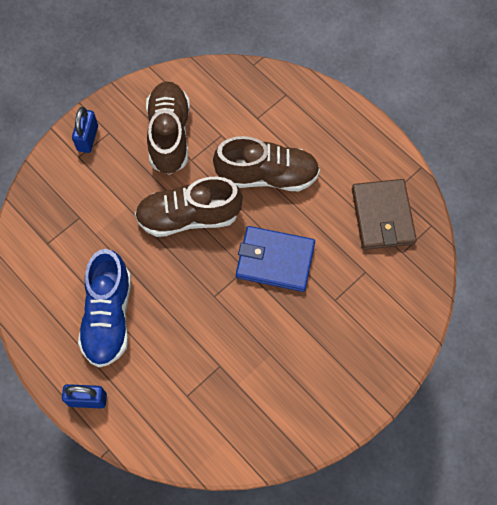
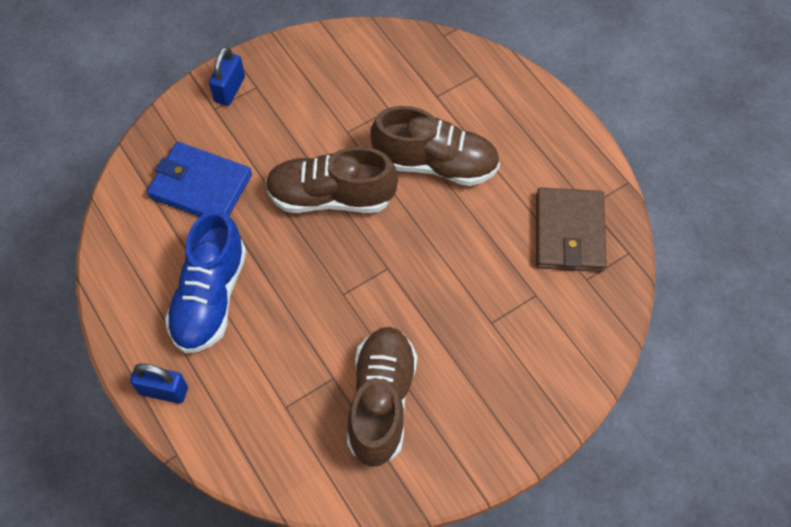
camera: 10 degrees right, 5 degrees down
brown shoe [146,81,190,175] -> brown shoe moved to [347,327,417,467]
blue wallet [236,226,315,292] -> blue wallet moved to [147,142,252,217]

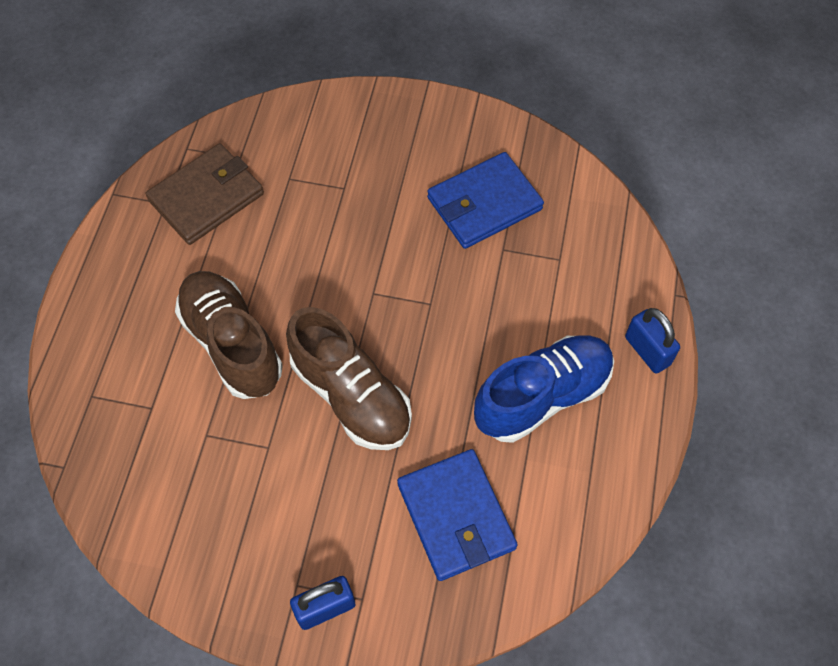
camera: 135 degrees left, 0 degrees up
brown shoe [347,327,417,467] -> blue wallet [427,152,544,249]

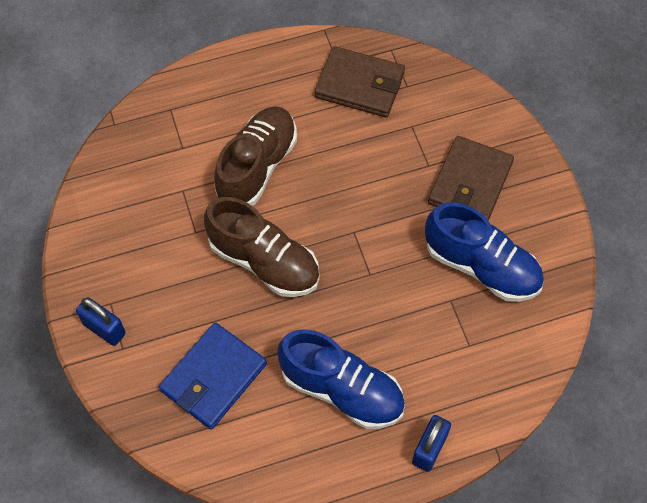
camera: 60 degrees right, 0 degrees up
brown shoe [286,307,412,450] -> brown shoe turned 75 degrees counterclockwise [204,197,320,297]
blue wallet [427,152,544,249] -> blue shoe [425,202,544,302]
none -> brown wallet [428,136,514,221]

